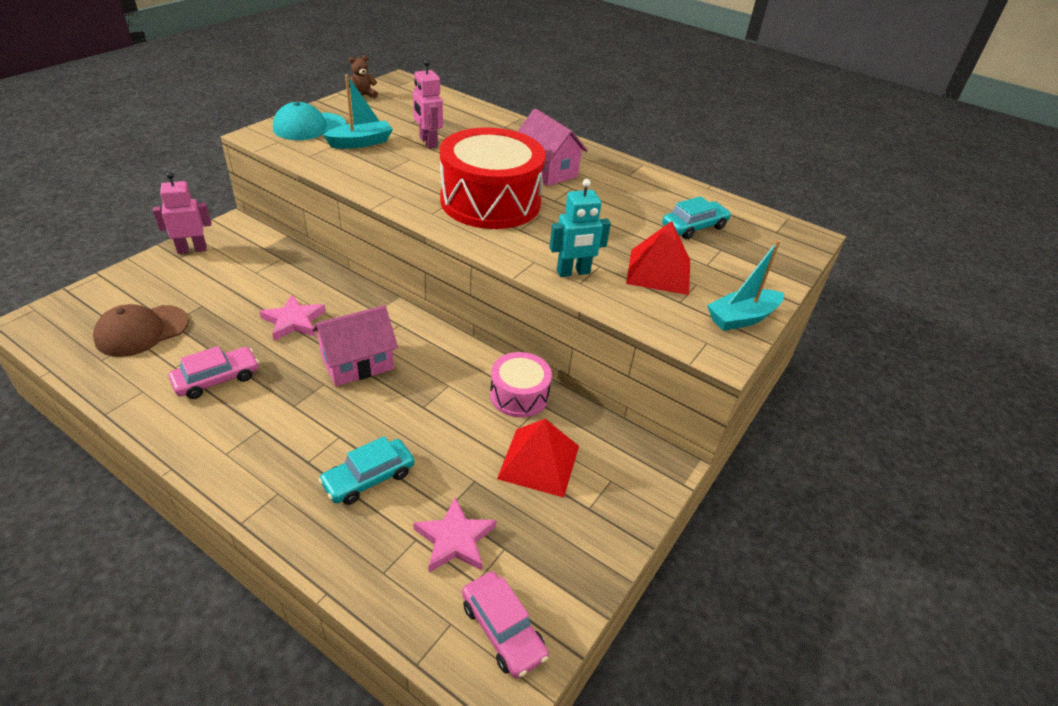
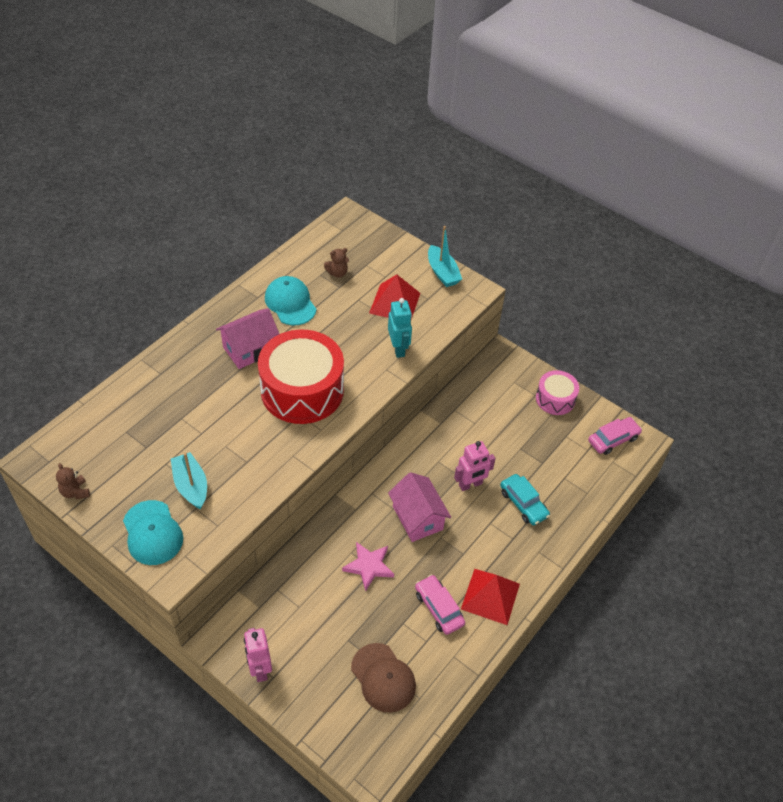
camera: 85 degrees left, 10 degrees up
pink robot [413,59,443,149] -> pink robot moved to [454,441,496,491]
pink star [413,497,496,572] -> none
pink drum [490,352,552,417] -> pink drum moved to [536,370,579,415]
red pyramid [497,419,579,498] -> red pyramid moved to [461,569,520,625]
turquoise car [662,196,731,239] -> brown teddy bear [324,248,349,278]
none -> turquoise cap [265,276,316,325]

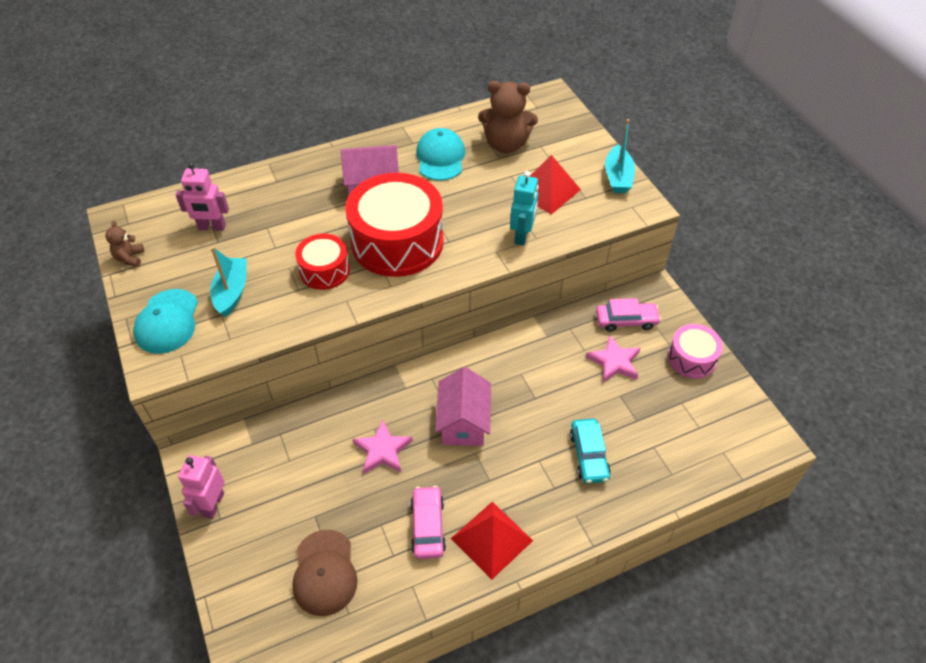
camera: 30 degrees right, 0 degrees up
brown teddy bear [324,248,349,278] -> brown teddy bear [478,81,538,153], size x2.03
pink robot [454,441,496,491] -> pink robot moved to [175,162,229,231]
pink car [588,417,642,455] -> pink car moved to [596,298,661,332]
none -> red drum [295,234,350,290]
none -> pink star [586,335,641,383]

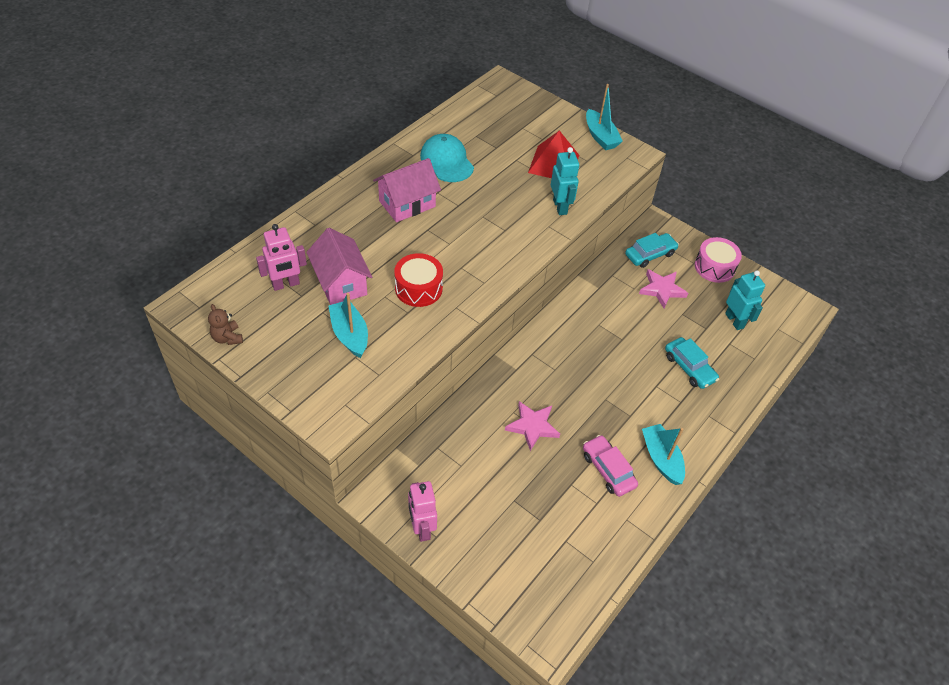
camera: 30 degrees left, 0 degrees up
turquoise cap [133,289,198,354] -> none
brown cap [292,530,358,616] -> none
red drum [346,173,444,277] -> none
pink house [435,367,491,446] -> pink house moved to [306,228,372,305]
red pyramid [451,502,533,580] -> turquoise boat [642,424,685,485]
brown teddy bear [478,81,538,153] -> none
pink car [596,298,661,332] -> turquoise car [625,233,679,268]
none -> turquoise robot [725,270,765,330]

